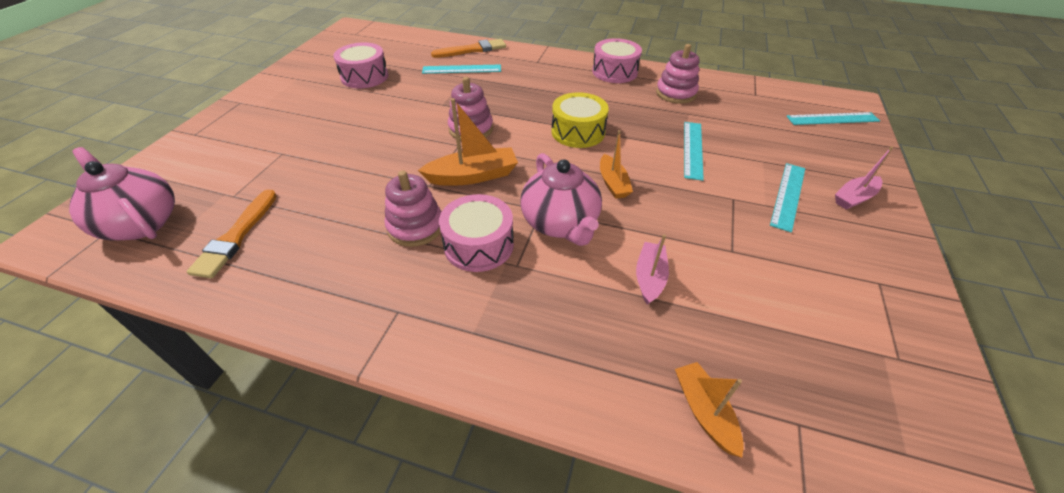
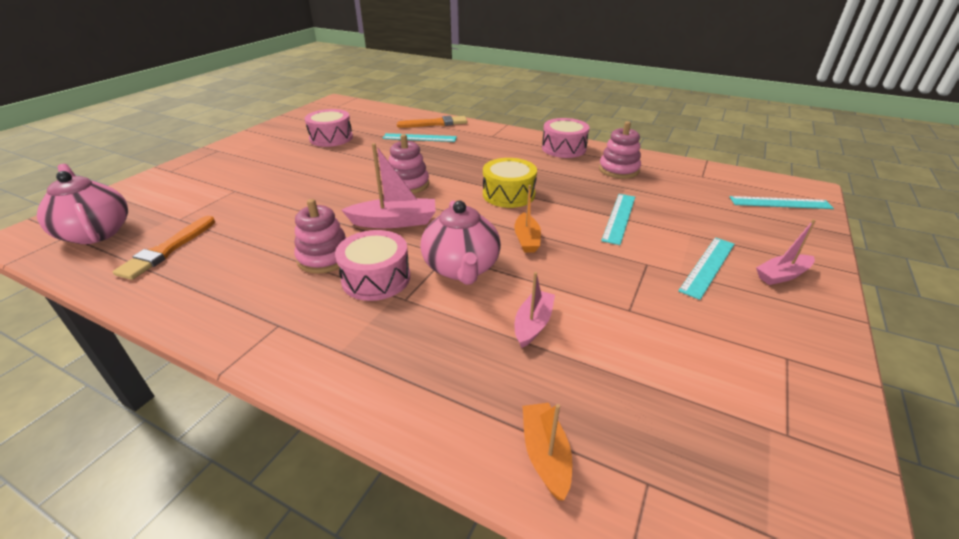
camera: 10 degrees right, 10 degrees down
orange boat [418,98,518,186] -> pink boat [342,143,436,228]

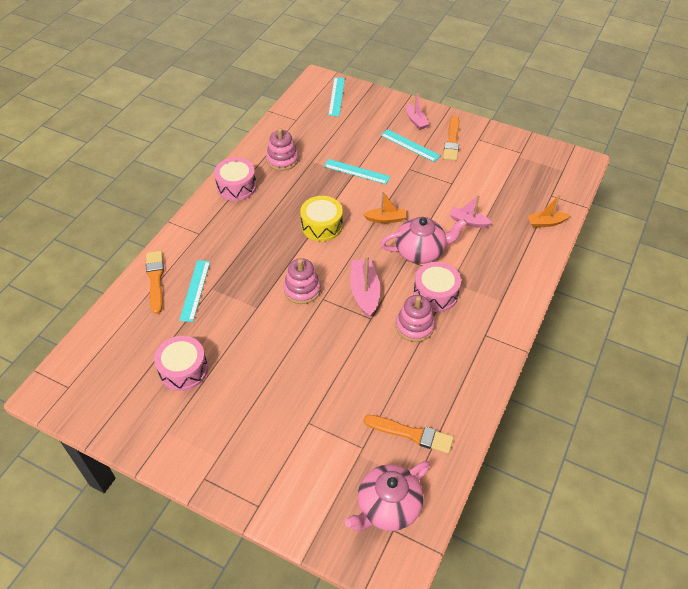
camera: 90 degrees left, 15 degrees up
none -> orange brush [443,116,459,161]

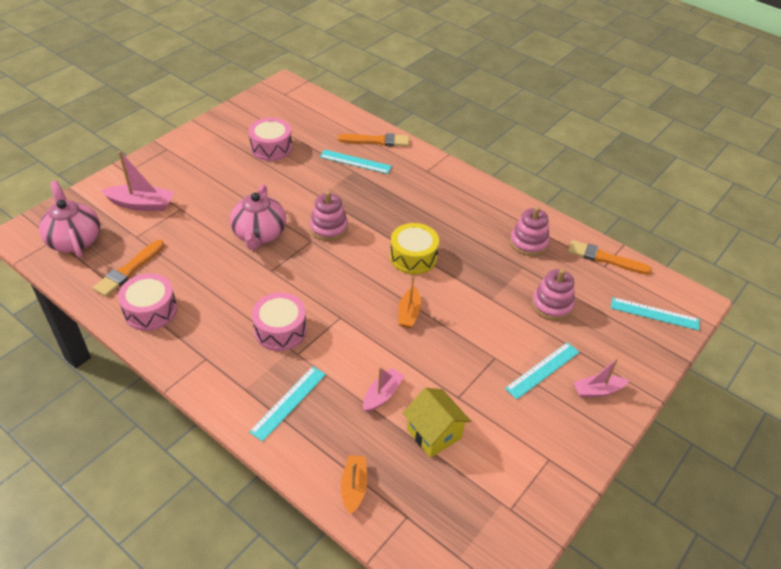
camera: 100 degrees right, 5 degrees down
pink drum [214,157,257,201] -> pink drum moved to [118,273,177,331]
turquoise ruler [324,159,391,184] -> turquoise ruler moved to [249,366,326,442]
pink boat [350,255,380,318] -> pink boat moved to [101,151,174,211]
pink teapot [380,217,467,264] -> pink teapot moved to [230,184,286,250]
pink stacking toy [396,295,435,342] -> pink stacking toy moved to [532,269,575,321]
orange brush [443,116,459,161] -> orange brush moved to [568,240,652,275]
none -> yellow house [403,388,471,458]

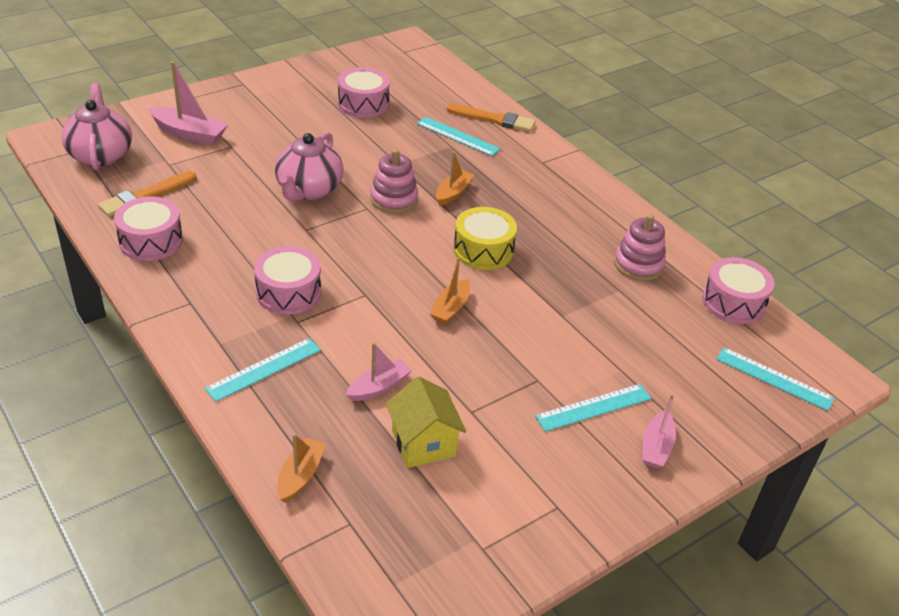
camera: 15 degrees right, 5 degrees down
pink stacking toy [532,269,575,321] -> none
orange brush [568,240,652,275] -> pink drum [702,257,774,324]
pink boat [573,358,629,398] -> pink boat turned 75 degrees counterclockwise [642,394,676,469]
none -> orange boat [436,151,474,206]

